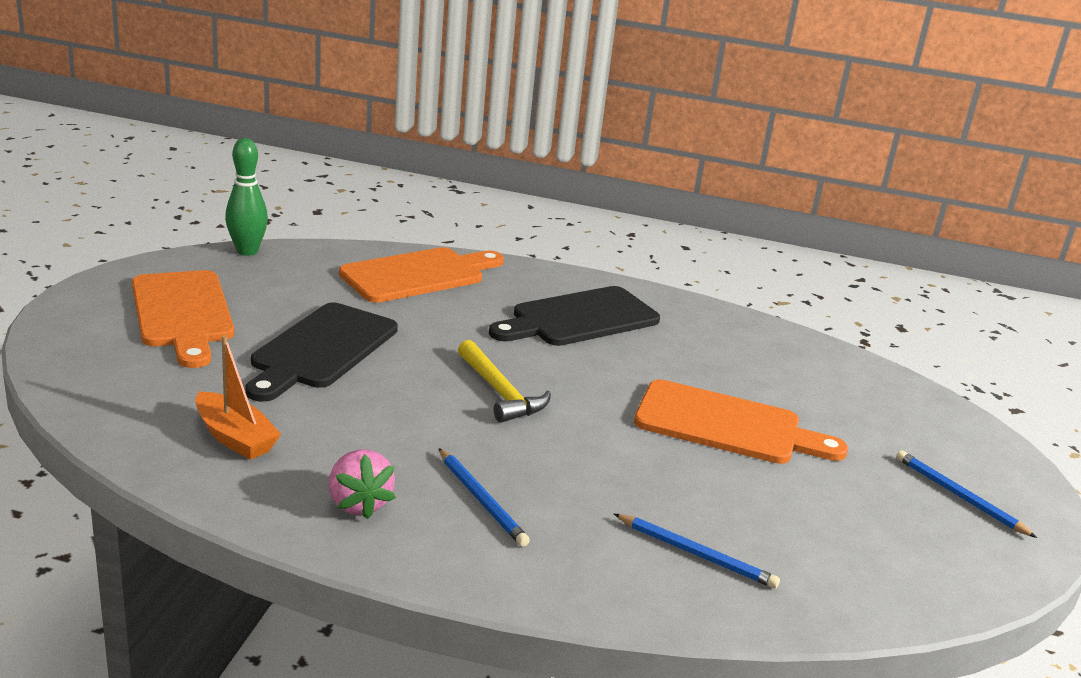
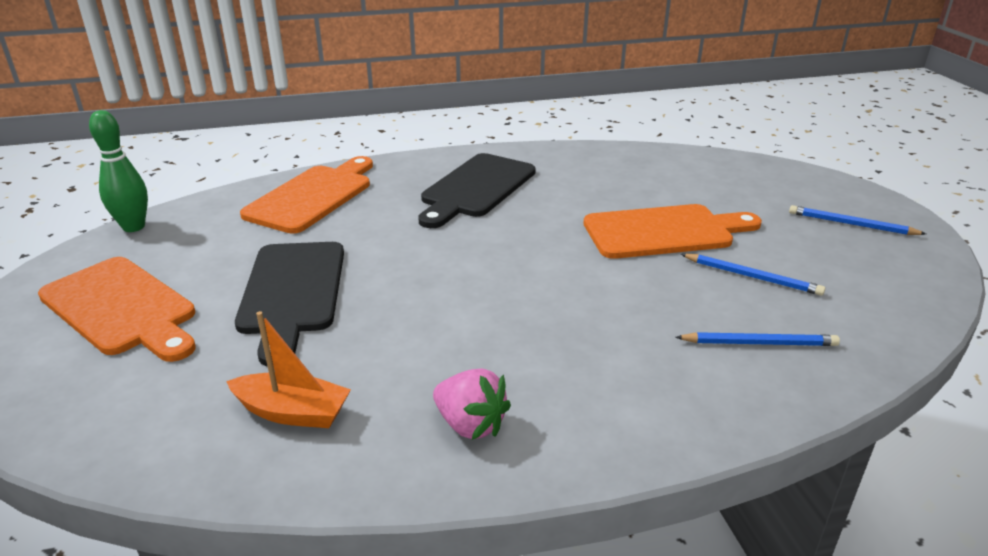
camera: 25 degrees left, 5 degrees up
blue pencil [439,448,530,547] -> blue pencil moved to [681,254,825,296]
yellow hammer [458,340,551,423] -> none

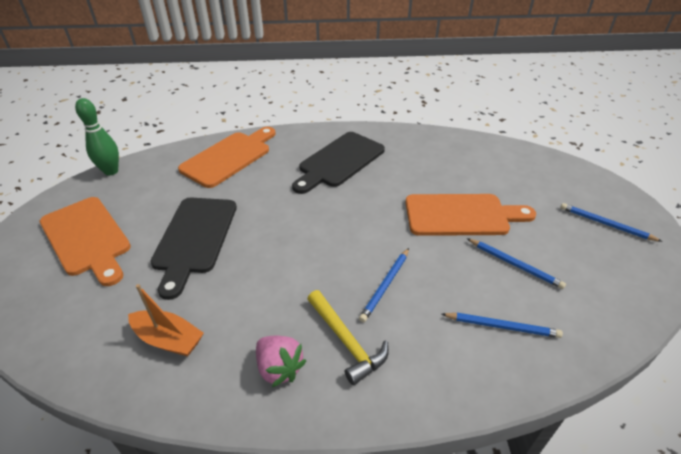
camera: 10 degrees right, 10 degrees up
none -> yellow hammer [307,290,389,385]
none -> blue pencil [359,248,409,322]

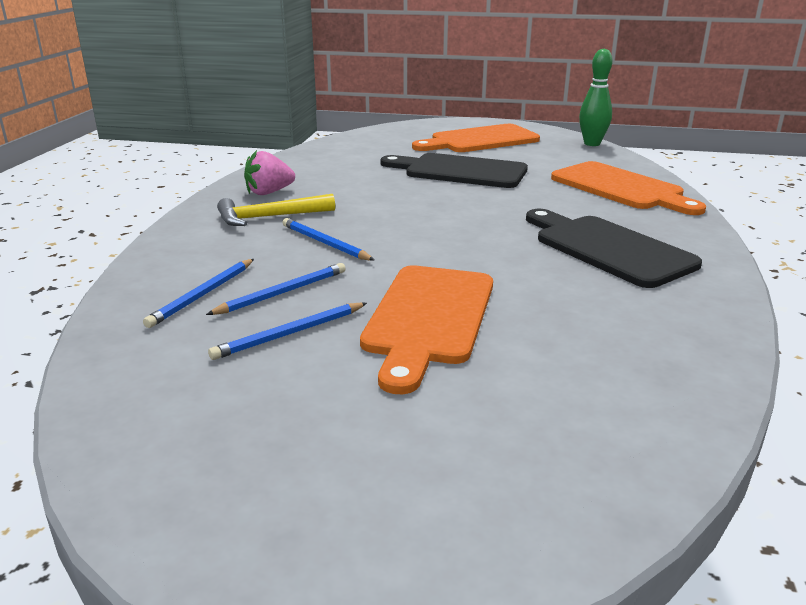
camera: 105 degrees right, 15 degrees down
orange boat [128,284,204,357] -> none
blue pencil [561,203,663,242] -> blue pencil moved to [206,263,346,315]

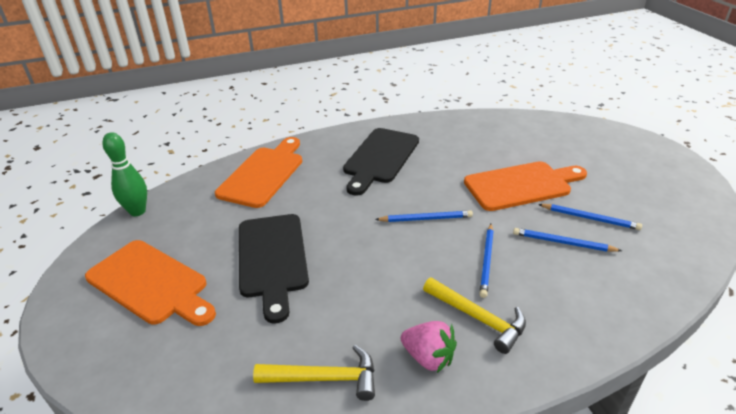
camera: 120 degrees left, 10 degrees up
blue pencil [143,259,254,328] -> blue pencil moved to [375,211,473,222]
none -> yellow hammer [253,345,375,401]

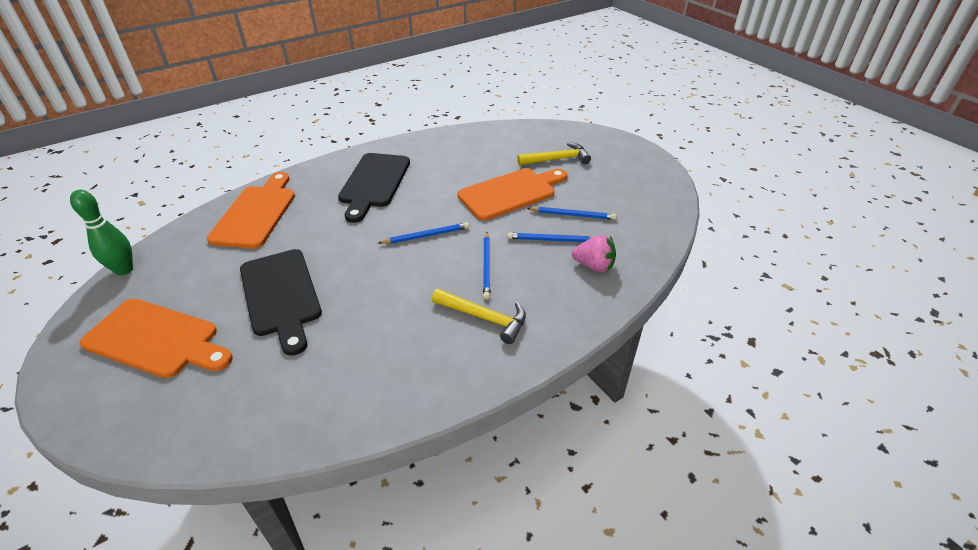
camera: 15 degrees left, 5 degrees up
yellow hammer [253,345,375,401] -> yellow hammer moved to [517,142,591,165]
pink strawberry [401,321,457,373] -> pink strawberry moved to [572,235,616,272]

